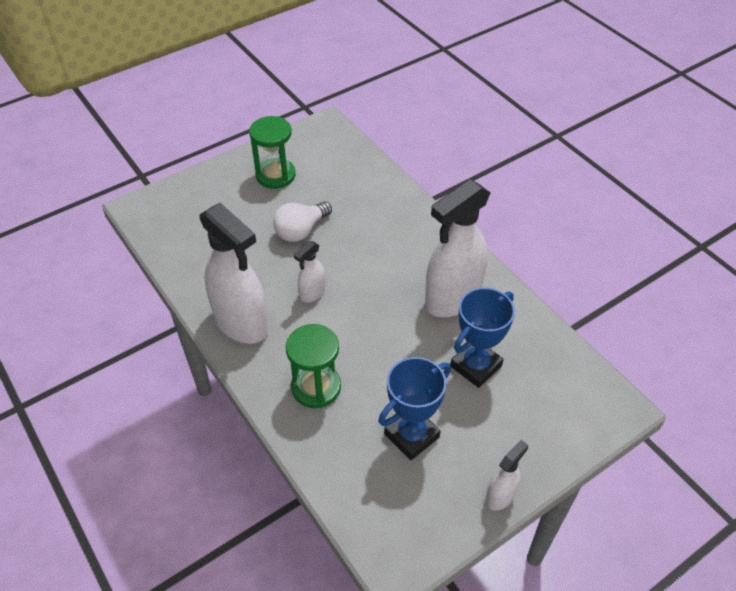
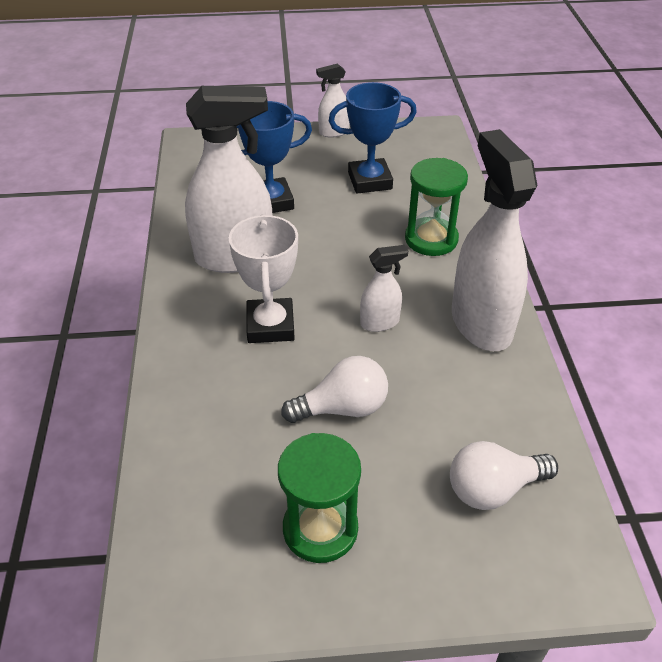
camera: 150 degrees left, 5 degrees down
none -> white trophy [229,214,298,343]
none -> white light bulb [450,441,558,510]

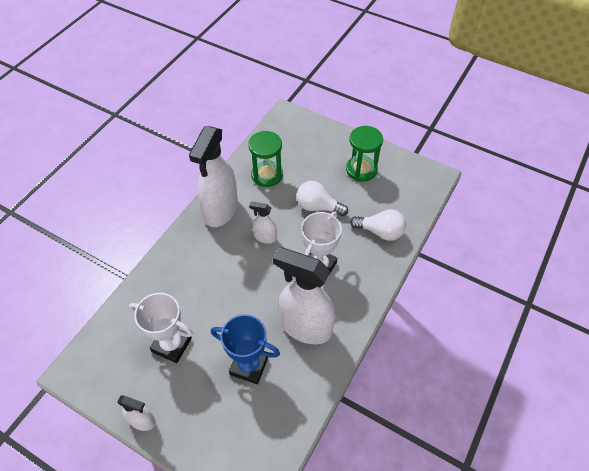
camera: 145 degrees left, 10 degrees up
blue trophy [329,82,417,194] -> white trophy [129,293,193,363]
green hourglass [405,158,468,256] -> green hourglass moved to [248,131,283,187]
white light bulb [450,441,558,510] -> white light bulb moved to [350,209,406,241]

